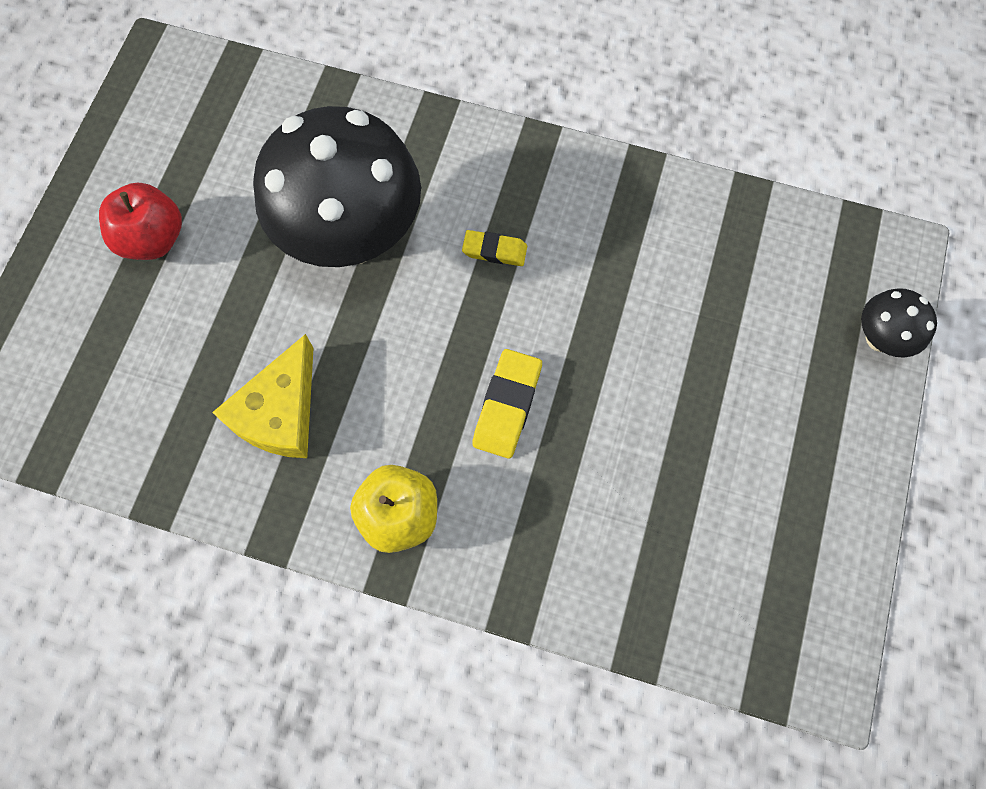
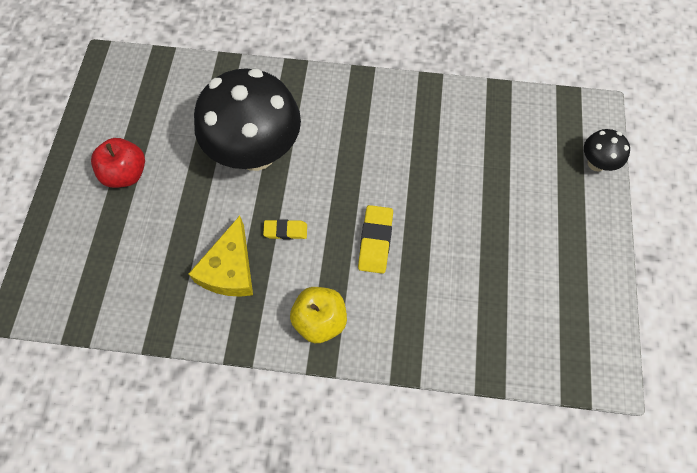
camera: 10 degrees left, 5 degrees down
yellow eraser [462,230,527,266] -> yellow eraser moved to [263,219,307,240]

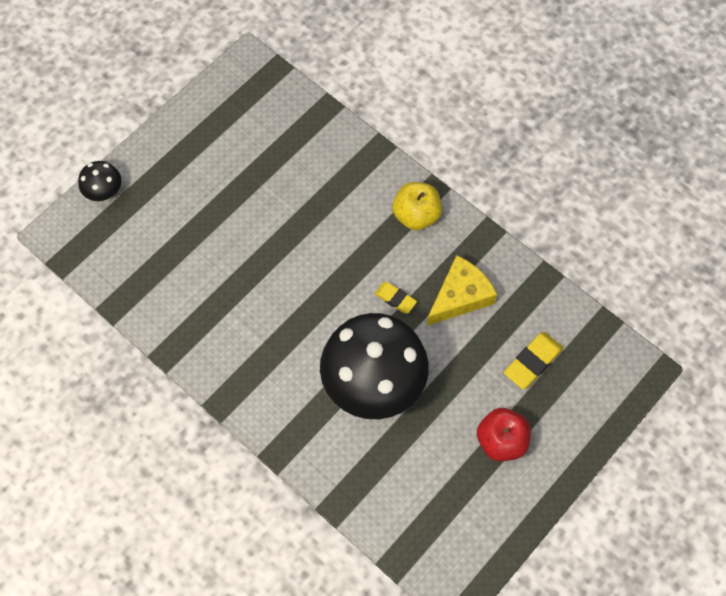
camera: 145 degrees left, 0 degrees up
yellow eraser [358,205,393,274] -> yellow eraser moved to [504,332,563,389]

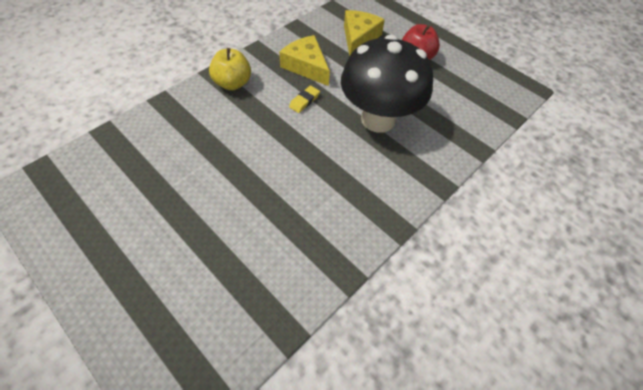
camera: 90 degrees left, 10 degrees down
black mushroom [78,161,121,201] -> none
yellow eraser [504,332,563,389] -> yellow cheese [344,10,385,56]

